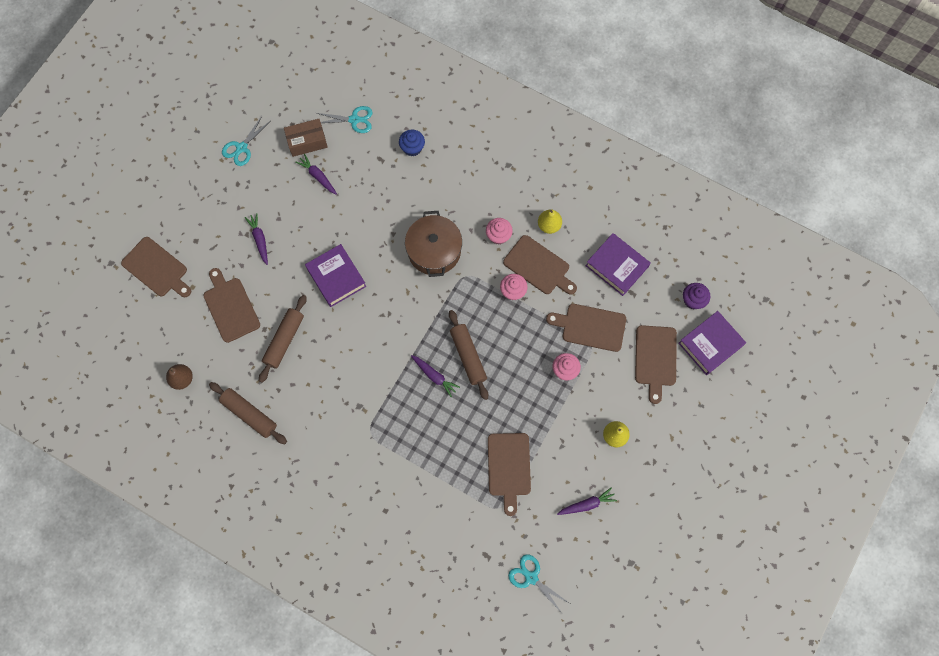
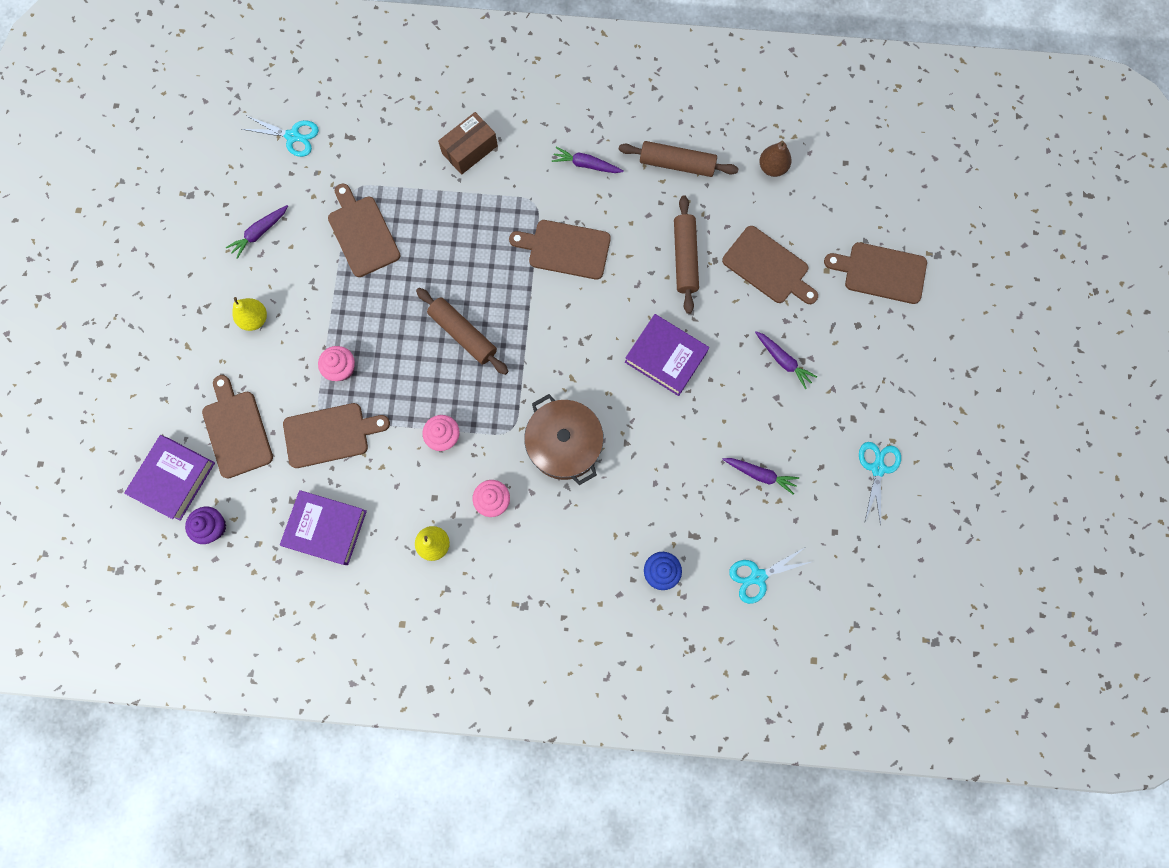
camera: 155 degrees right, 5 degrees up
brown box [284,119,328,157] -> brown box moved to [438,112,498,175]
purple carrot [411,355,460,397] -> purple carrot moved to [552,147,624,173]
brown cutting board [503,235,577,295] -> brown cutting board moved to [509,220,611,280]

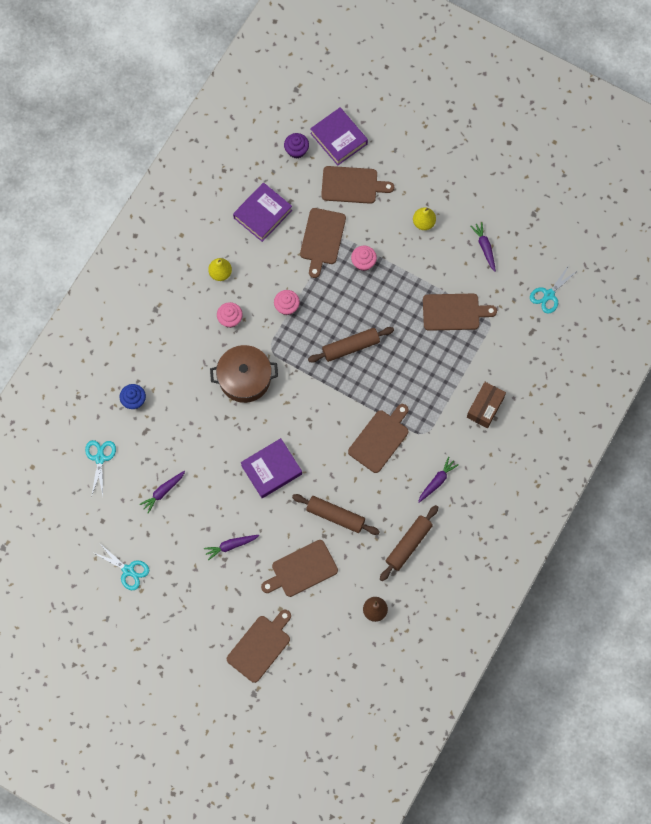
camera: 115 degrees right, 5 degrees down
brown box [438,112,498,175] -> brown box turned 45 degrees clockwise [467,382,506,428]

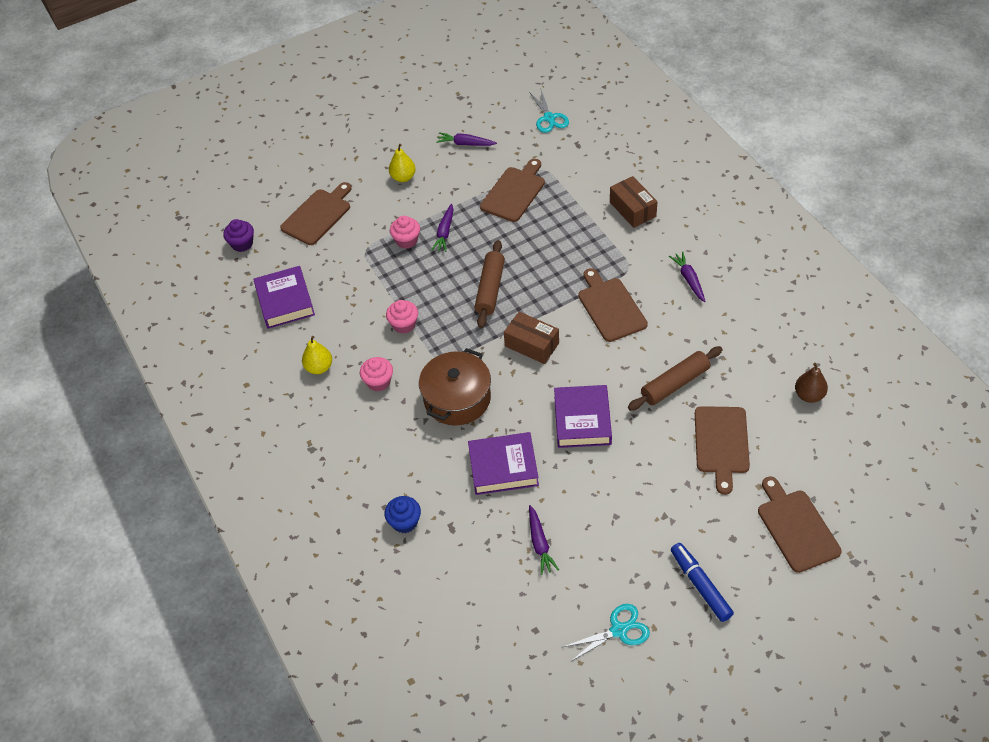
camera: 55 degrees left, 20 degrees down
turquoise scissors [85,440,116,497] -> none
purple carrot [204,535,259,560] -> purple carrot moved to [431,204,453,252]
brown cutting board [300,208,346,278] -> none
purple book [310,108,368,166] -> purple book moved to [468,432,539,495]
brown rolling pin [380,505,438,581] -> none
none -> brown box [504,312,559,364]
none -> blue marker [671,543,734,622]

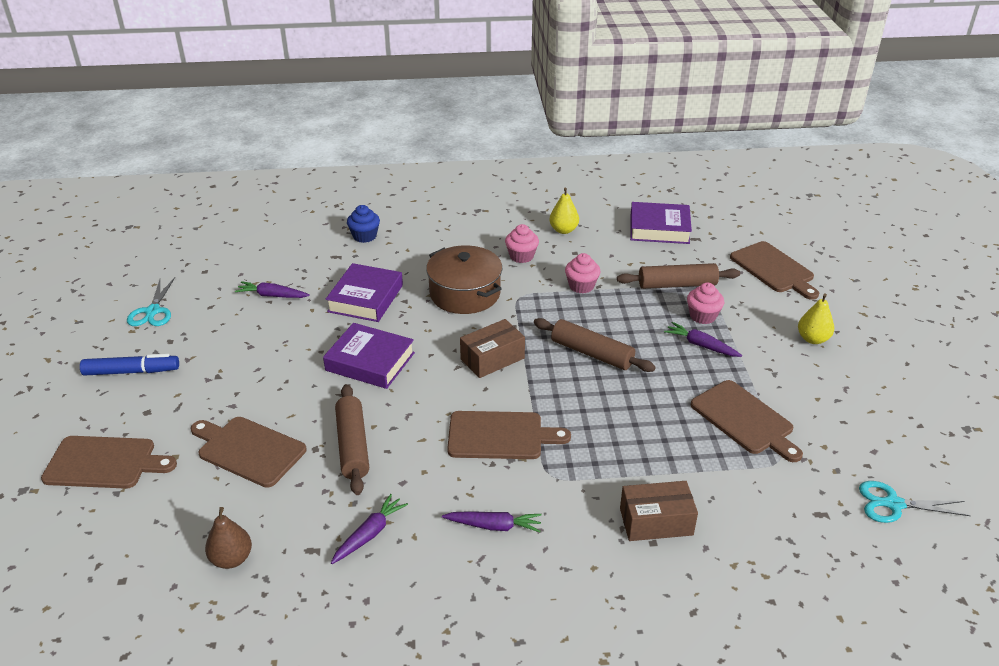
camera: 110 degrees right, 15 degrees down
purple cupcake [223,219,254,252] -> none
purple carrot [436,132,497,146] -> purple carrot moved to [331,494,408,564]
none -> brown rolling pin [617,263,740,289]

